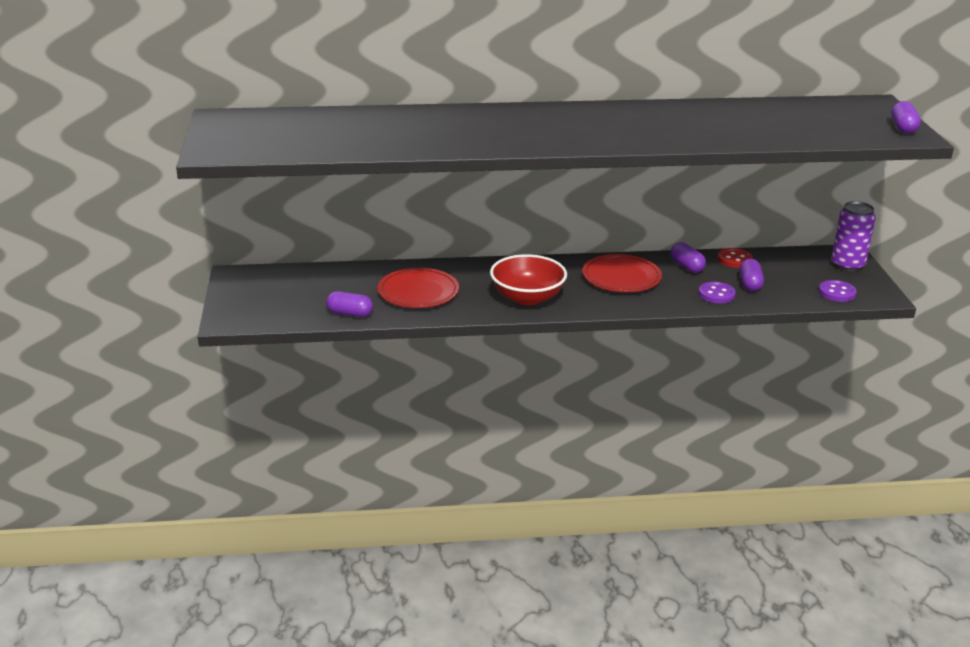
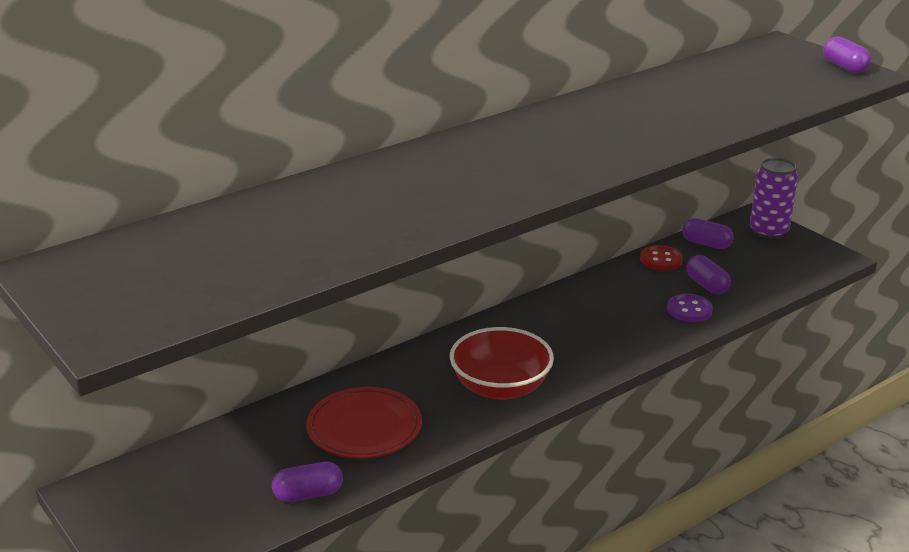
camera: 30 degrees left, 0 degrees up
red plate [582,254,662,292] -> none
purple capsule [671,242,706,273] -> purple capsule moved to [682,218,734,249]
purple button [819,280,857,302] -> none

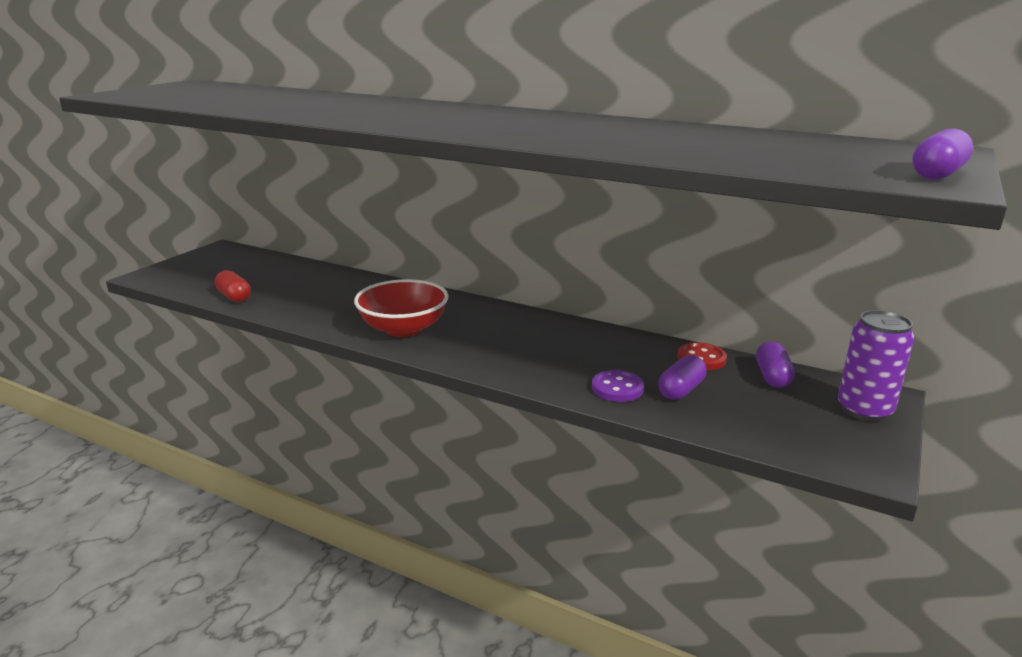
camera: 65 degrees right, 5 degrees down
purple capsule [272,462,343,502] -> red capsule [215,270,251,302]
red plate [306,387,422,459] -> none

